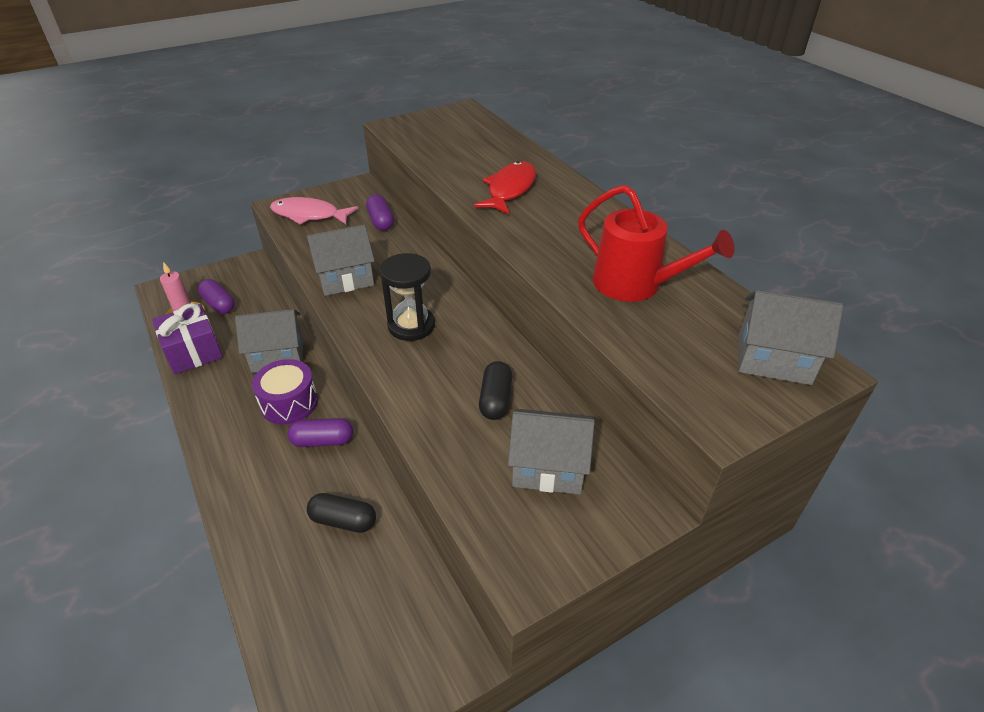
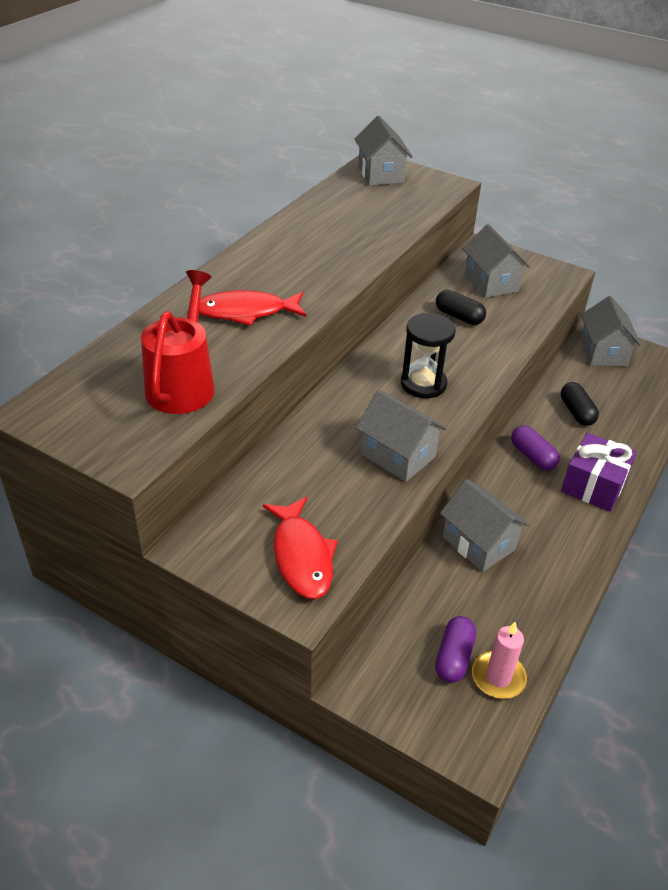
camera: 120 degrees left, 0 degrees up
purple gift [152,303,223,374] -> purple gift moved to [561,433,637,512]
purple drum [252,359,318,424] -> none
pink fish [270,197,358,225] -> red fish [263,497,338,599]
purple capsule [366,195,394,231] -> none
black capsule [479,361,512,420] -> black capsule turned 60 degrees clockwise [436,290,486,325]
red watering can [578,185,735,302] -> red watering can moved to [141,270,215,414]
none -> grey house [580,296,641,366]

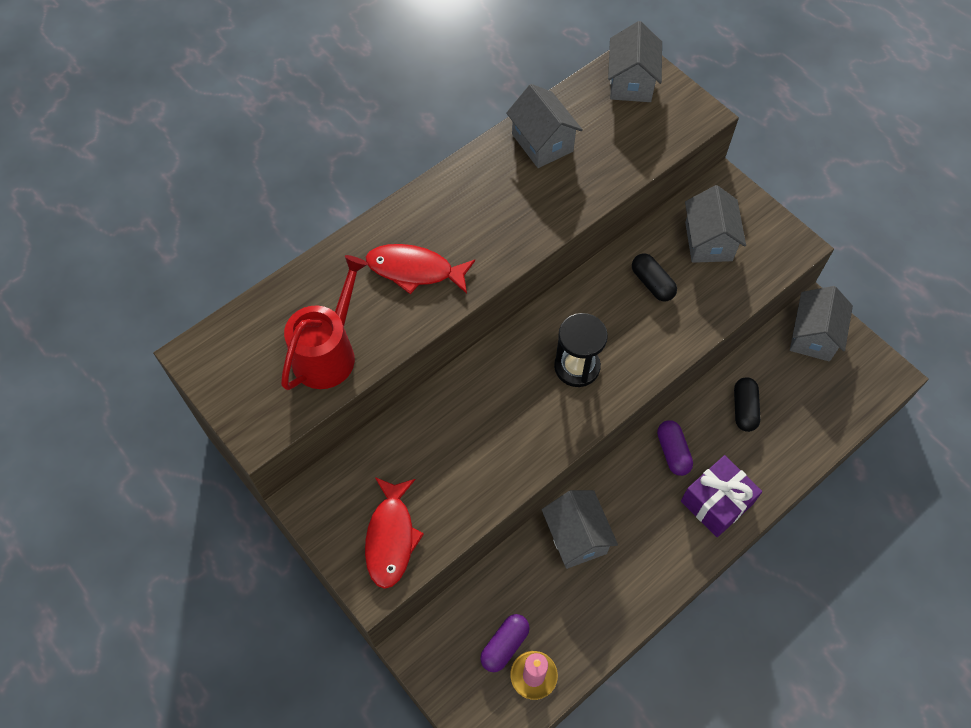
camera: 20 degrees right, 20 degrees up
grey house [356,390,447,482] -> grey house moved to [506,84,583,168]

